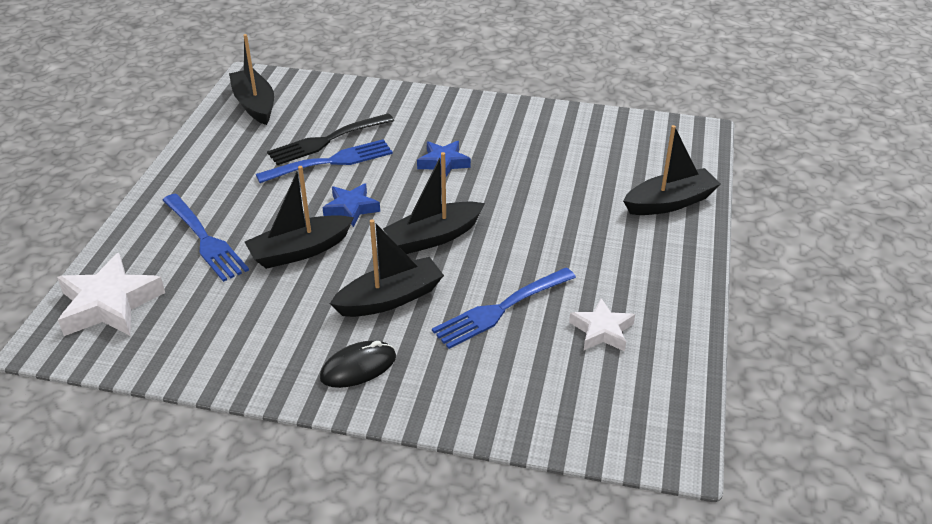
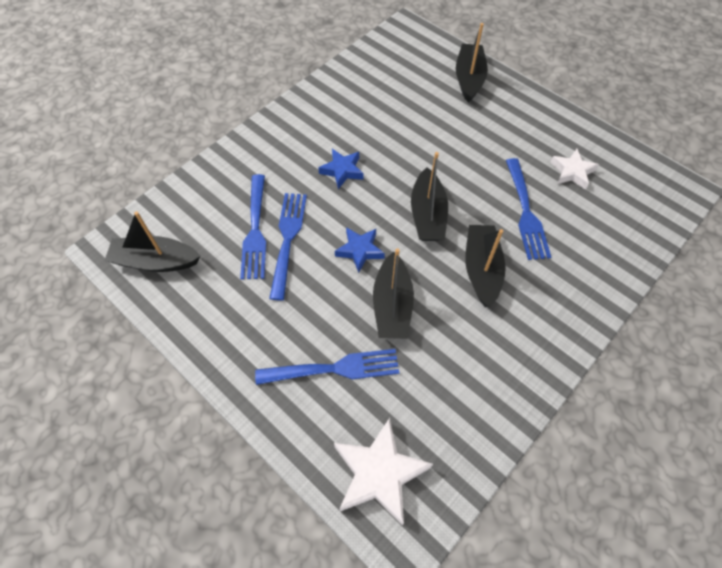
camera: 60 degrees left, 20 degrees up
black fork [267,113,394,165] -> blue fork [240,174,266,280]
black mouse [320,341,396,388] -> none

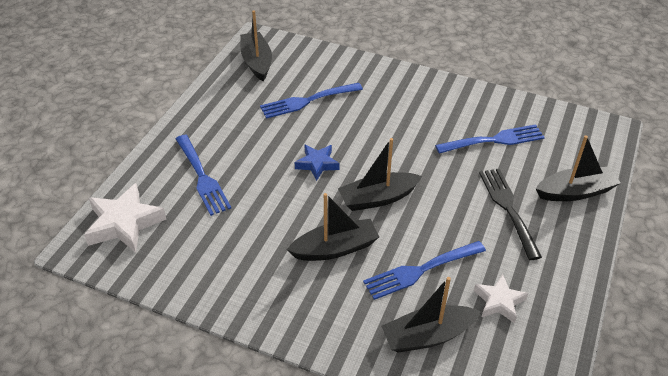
camera: 70 degrees right, 15 degrees down
blue fork [269,193,307,301] -> blue fork moved to [435,124,545,154]
blue star [318,149,364,189] -> none
black boat [373,248,414,339] -> black boat moved to [381,277,481,353]
none -> black fork [479,169,542,260]

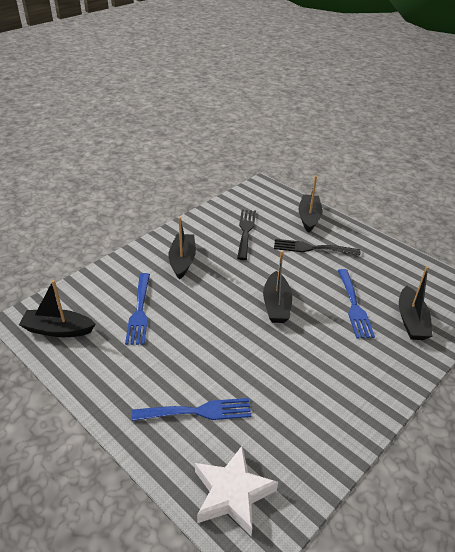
camera: 70 degrees left, 5 degrees down
black boat [287,193,379,261] -> black boat moved to [168,217,196,280]
blue star [295,144,340,181] -> none
blue fork [435,124,545,154] -> black fork [237,209,256,260]
white star [474,274,528,323] -> none

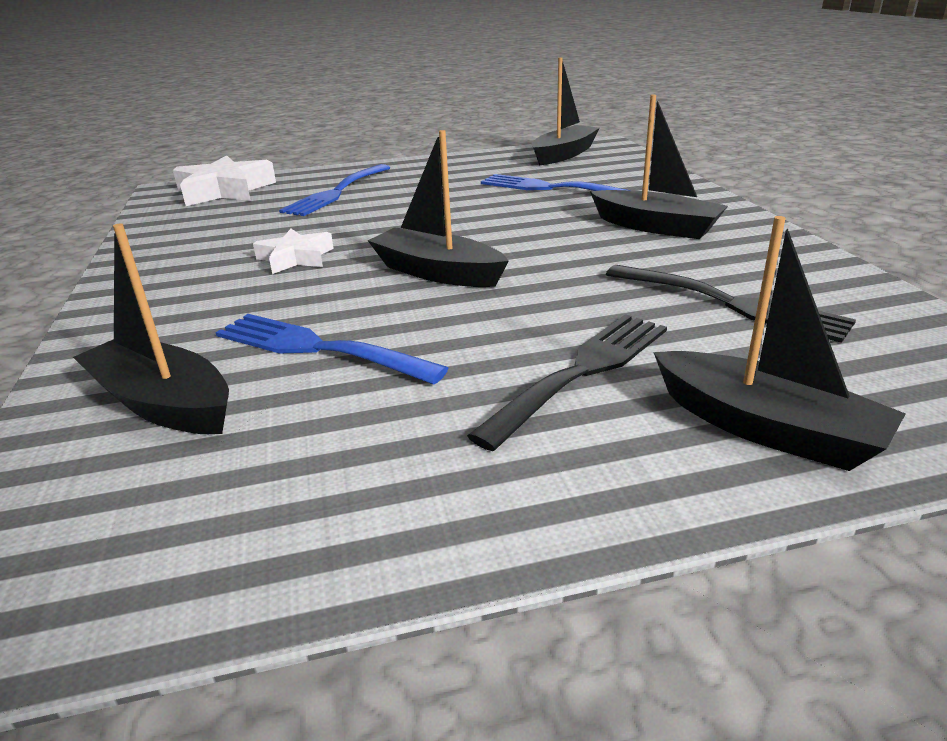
camera: 125 degrees right, 10 degrees down
none -> white star [253,229,334,274]

